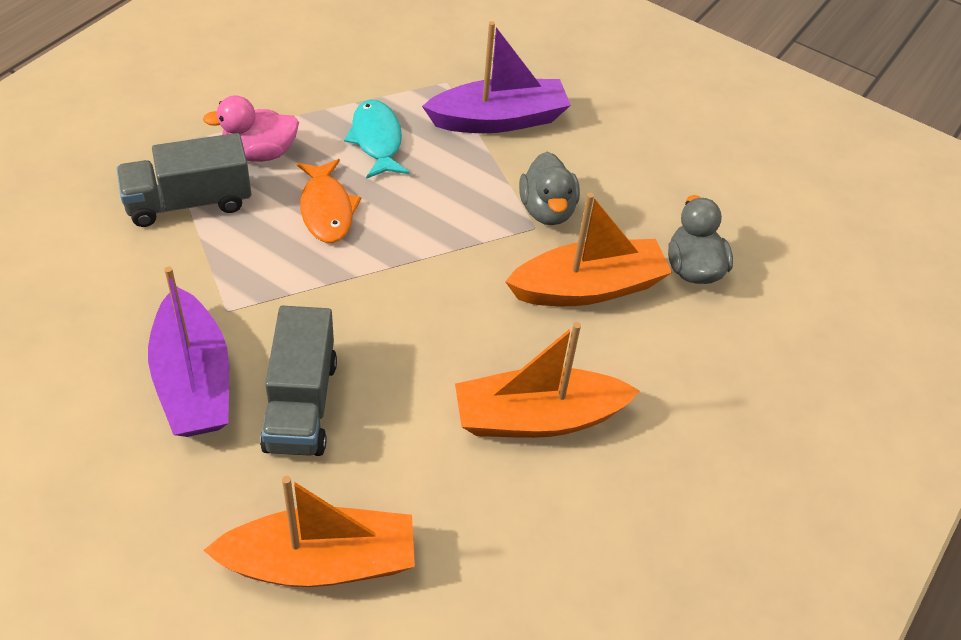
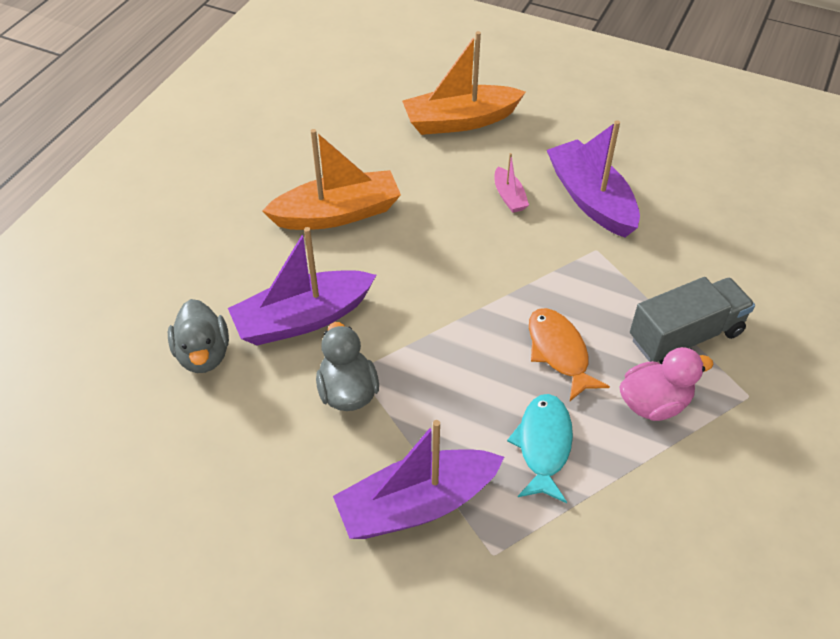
camera: 175 degrees right, 0 degrees up
grey truck [260,306,337,456] -> pink boat [495,153,529,213]
turquoise fish [344,100,410,179] -> turquoise fish turned 150 degrees counterclockwise [507,394,573,503]
orange boat [505,193,672,306] -> purple boat [228,227,376,345]

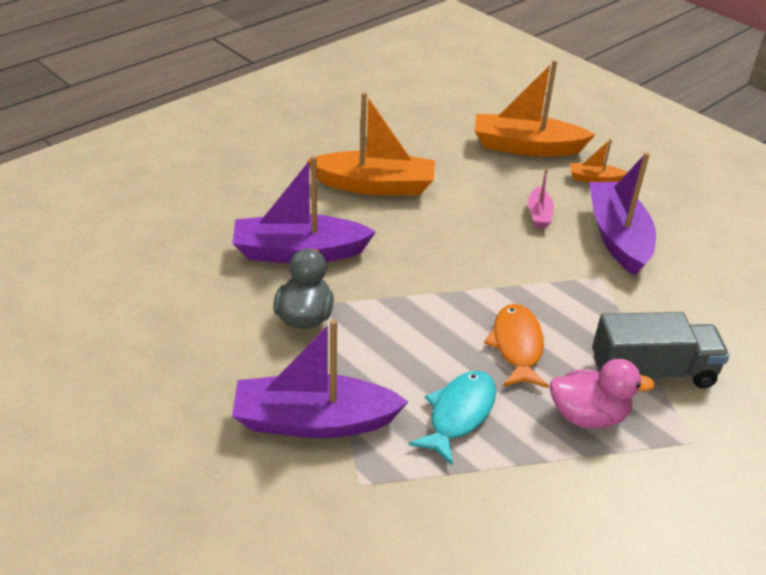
camera: 20 degrees right, 10 degrees down
grey duck [168,299,229,373] -> none
none -> orange boat [570,139,628,182]

